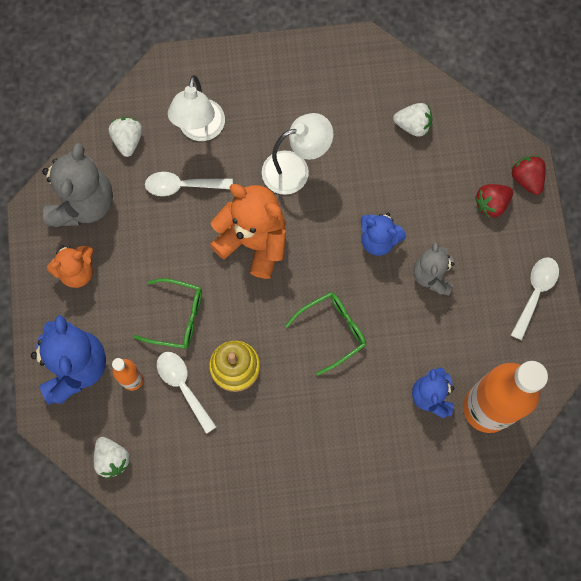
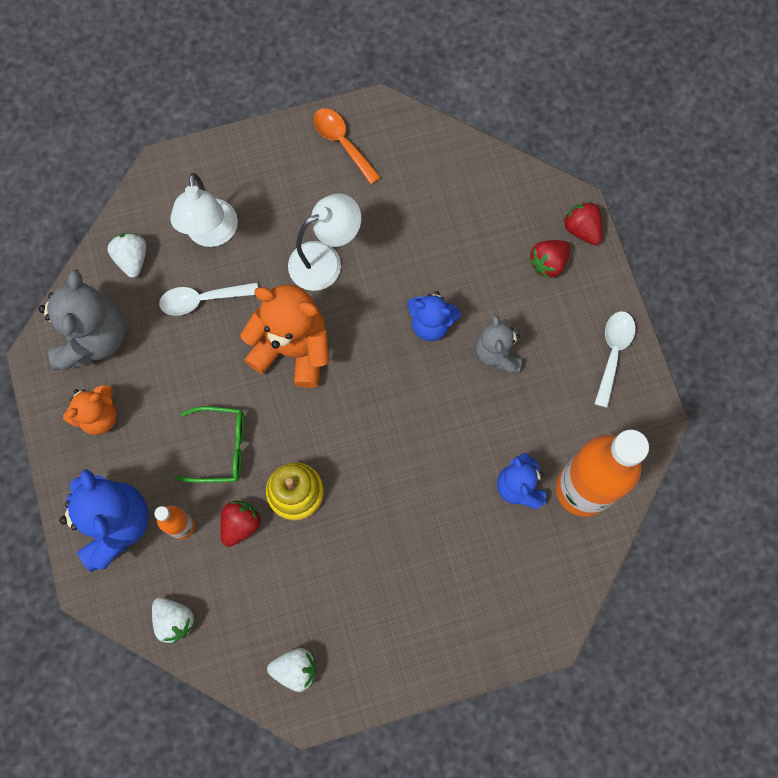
camera: 10 degrees left, 0 degrees up
white spoon [157,352,217,434] -> red strawberry [220,500,261,547]
green glasses [285,292,366,376] -> none
white strawberry [393,103,432,137] -> white strawberry moved to [267,648,316,692]
none -> orange spoon [313,108,381,184]

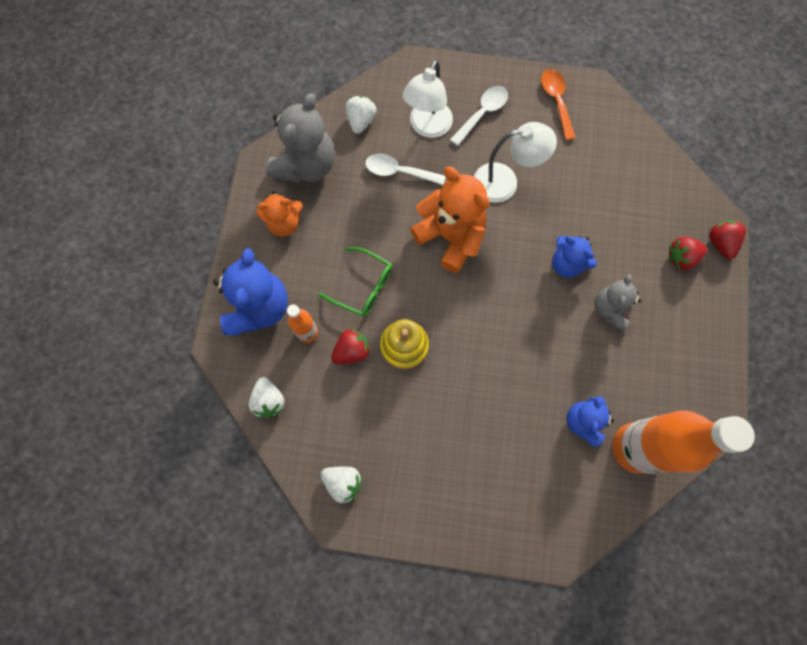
camera: 25 degrees right, 0 degrees up
white spoon [595,311,636,408] -> white spoon moved to [450,86,508,146]

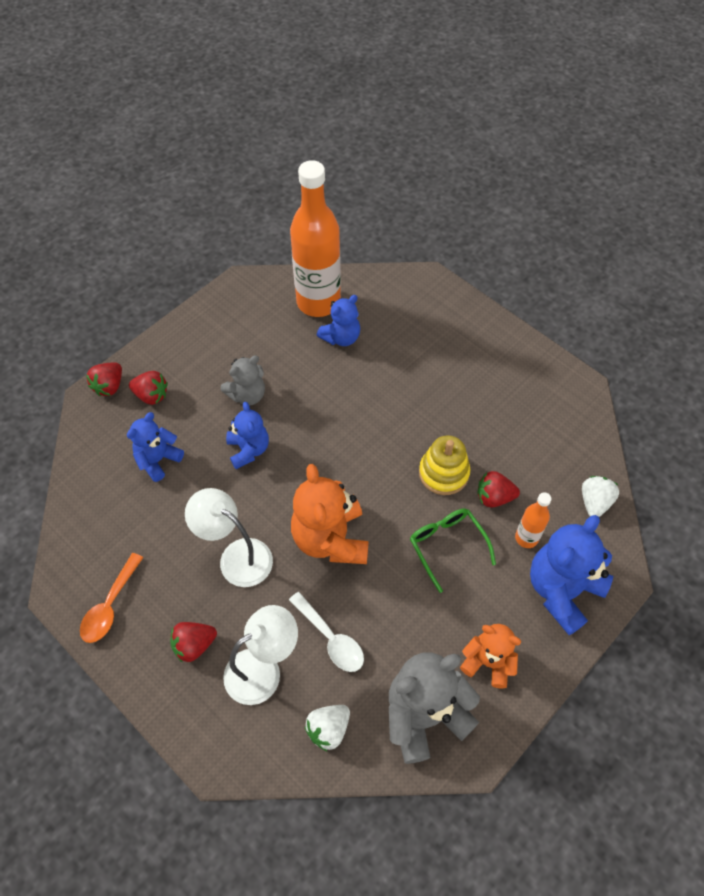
camera: 145 degrees left, 15 degrees down
white strawberry [321,467,362,503] -> none
white spoon [450,86,508,146] -> red strawberry [170,622,217,663]
none -> blue teddy bear [127,412,184,482]

